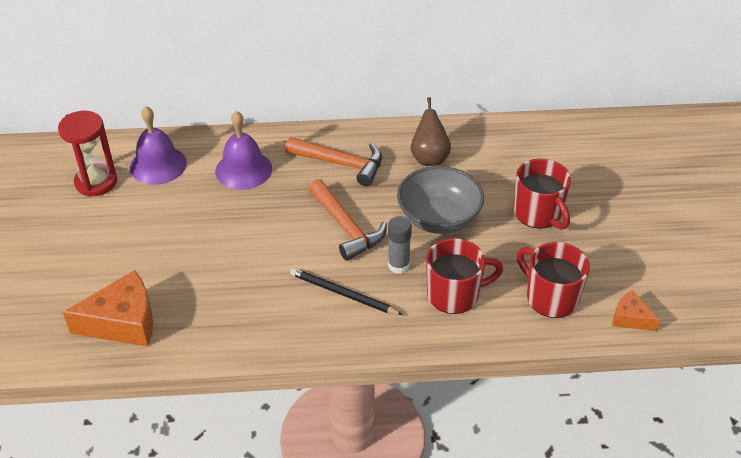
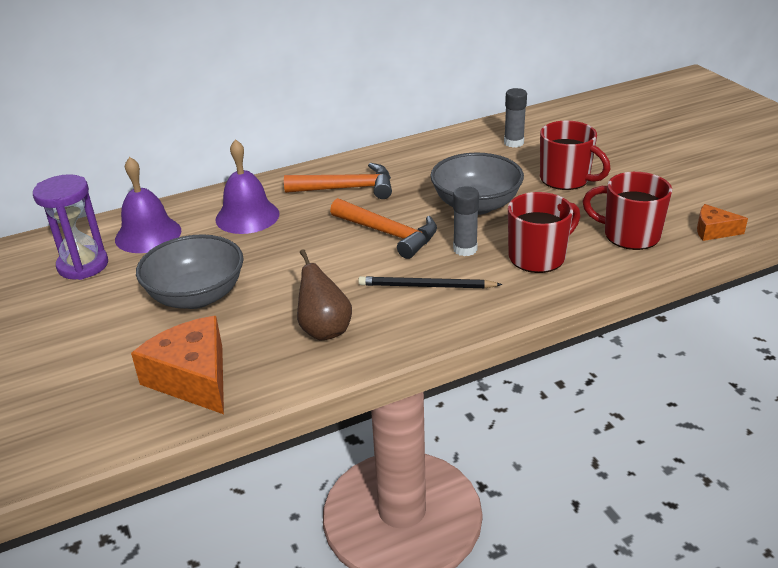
camera: 20 degrees left, 10 degrees down
red hourglass [58,111,117,197] -> purple hourglass [33,174,108,280]
orange cheese [63,270,153,347] -> orange cheese turned 90 degrees counterclockwise [131,316,224,414]
brown pear [411,97,451,166] -> brown pear moved to [297,249,352,340]
none -> grey bowl [136,234,243,309]
none -> grey glue stick [504,88,527,148]

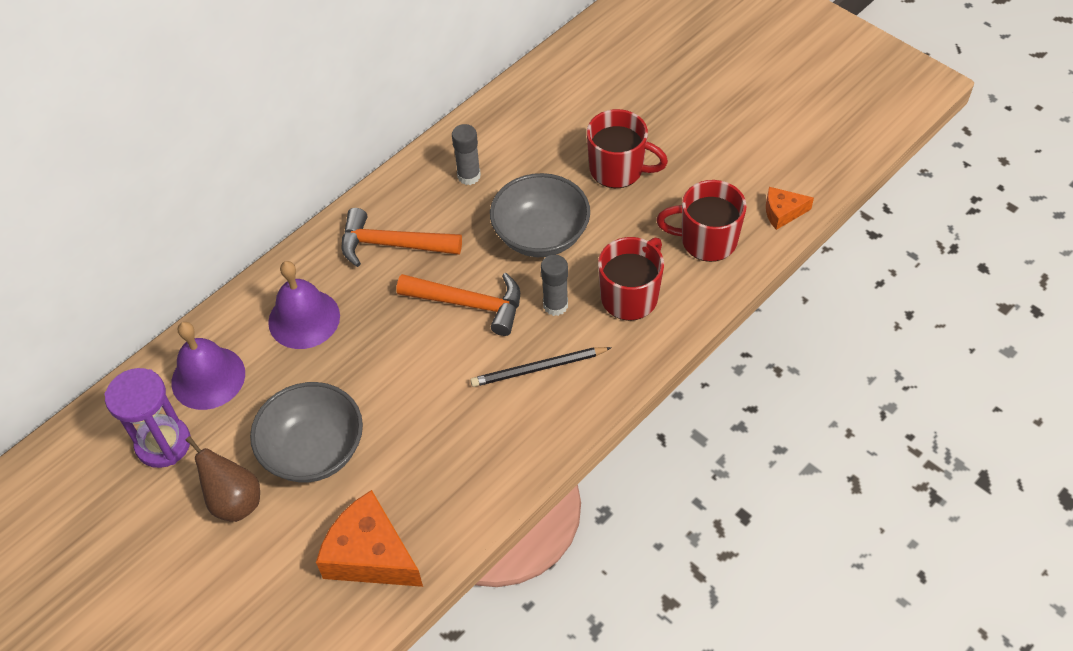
camera: 20 degrees left, 20 degrees up
orange hammer [284,163,392,199] -> orange hammer turned 150 degrees counterclockwise [342,208,462,267]
brown pear [297,249,352,340] -> brown pear moved to [186,436,260,522]
grey glue stick [504,88,527,148] -> grey glue stick moved to [452,124,481,185]

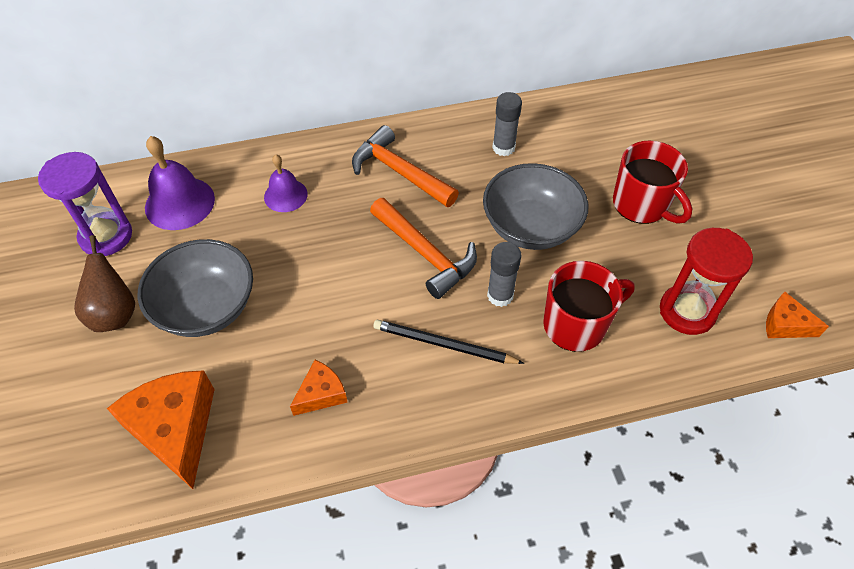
camera: 30 degrees right, 0 degrees up
purple bell [268,261,340,349] -> purple bell [264,154,308,212], size x0.64
red mug [656,180,747,262] -> red hourglass [660,228,753,335]
none -> orange cheese [290,360,348,416]

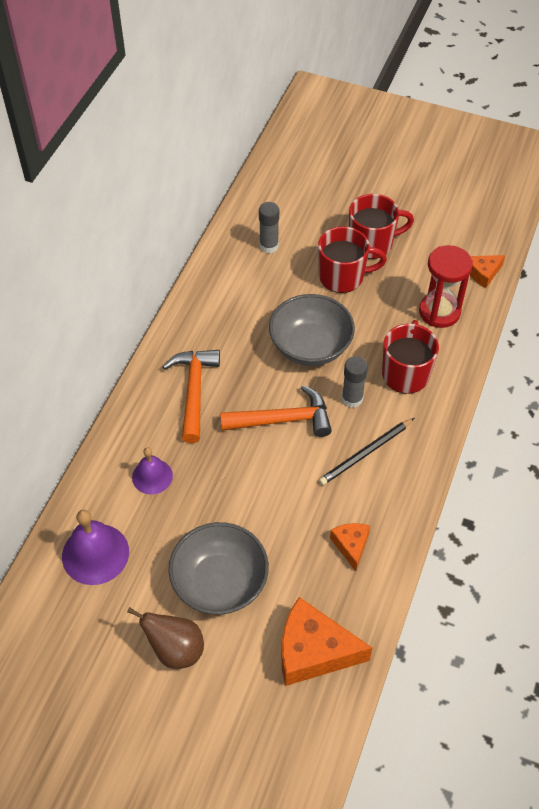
camera: 55 degrees left, 0 degrees up
purple hourglass [38,152,132,256] -> none
orange hammer [352,125,459,207] -> orange hammer turned 105 degrees clockwise [162,350,220,443]
grey glue stick [492,92,522,156] -> grey glue stick moved to [259,202,279,253]
none -> red mug [349,194,414,259]

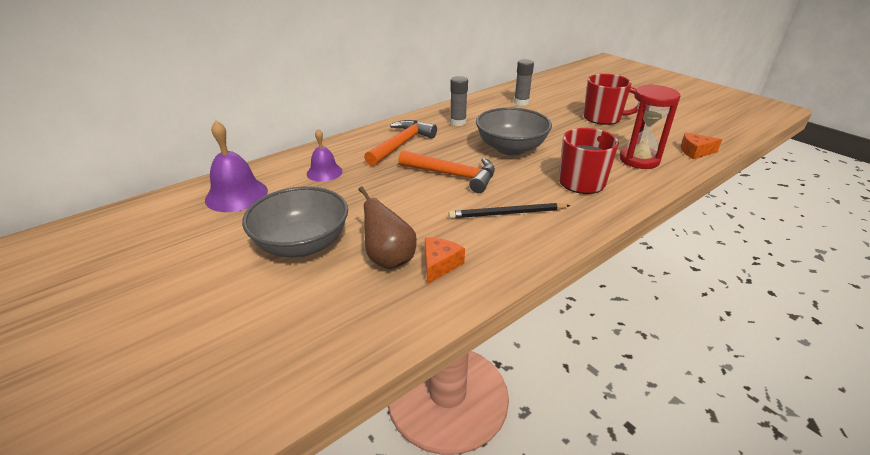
camera: 30 degrees right, 20 degrees down
brown pear [127,607,204,669] -> brown pear moved to [358,186,417,269]
orange cheese [282,597,373,686] -> none
red mug [318,226,387,293] -> none
grey glue stick [342,356,368,408] -> grey glue stick moved to [450,76,468,126]

